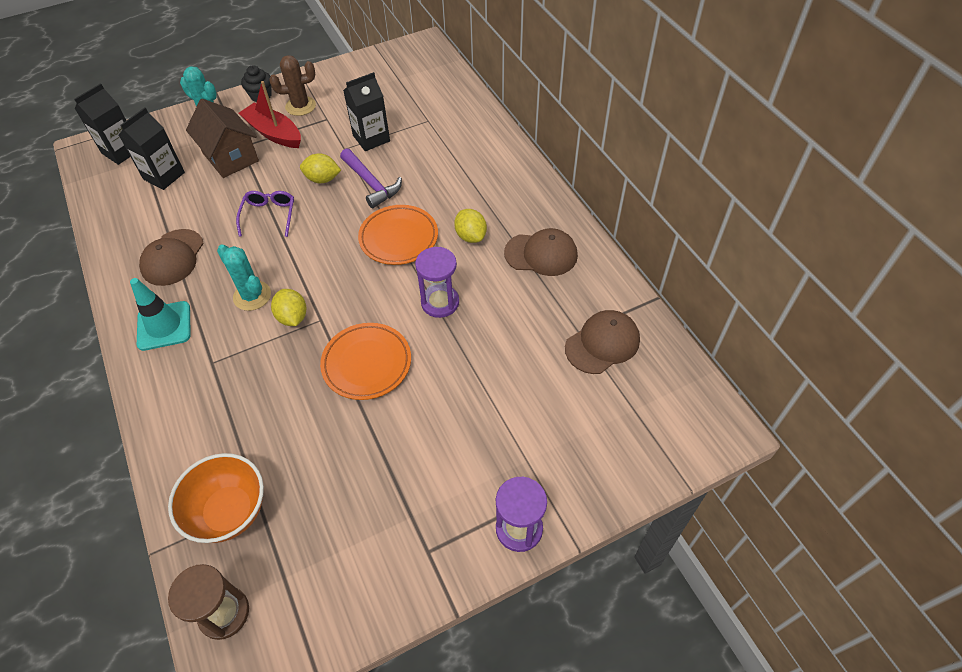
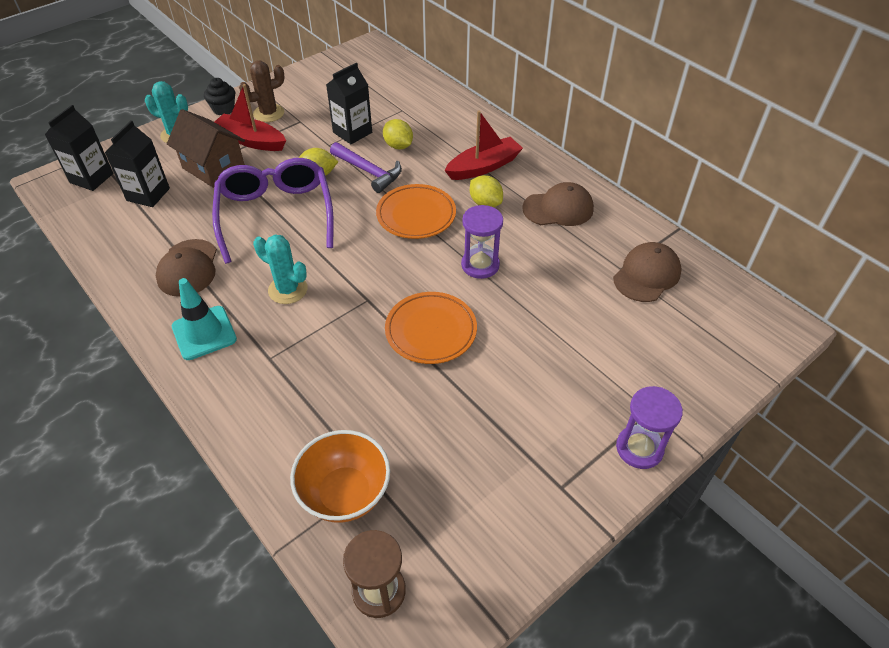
camera: 15 degrees left, 5 degrees down
purple glasses [236,191,294,237] -> purple glasses [212,158,334,264], size x2.04
yellow lemon [271,289,307,326] -> yellow lemon moved to [383,119,413,149]
none -> red boat [444,110,523,180]

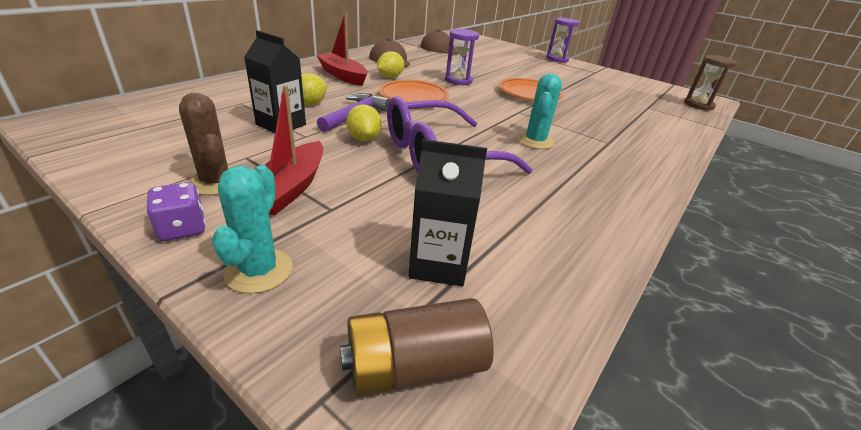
camera: 105 degrees left, 15 degrees down
black carton [45,105,113,191] -> brown battery [340,298,494,397]
brown cap [156,239,217,297] -> none
brown house [167,109,245,188] -> none
turquoise traffic cone [172,278,237,360] -> none
black cupcake [204,78,235,115] -> purple dice [146,182,206,241]
orange bowl [290,430,390,523] -> none

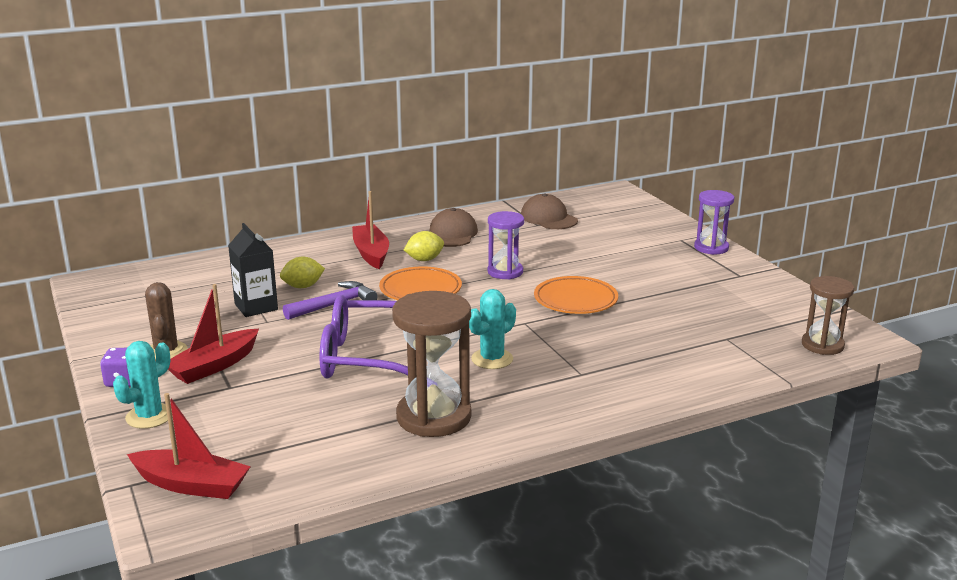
camera: 30 degrees right, 10 degrees down
brown battery [340,298,494,397] -> red boat [127,393,251,499]
yellow lemon [346,104,382,141] -> none
black carton [408,139,487,286] -> none
none -> brown hourglass [392,291,471,437]

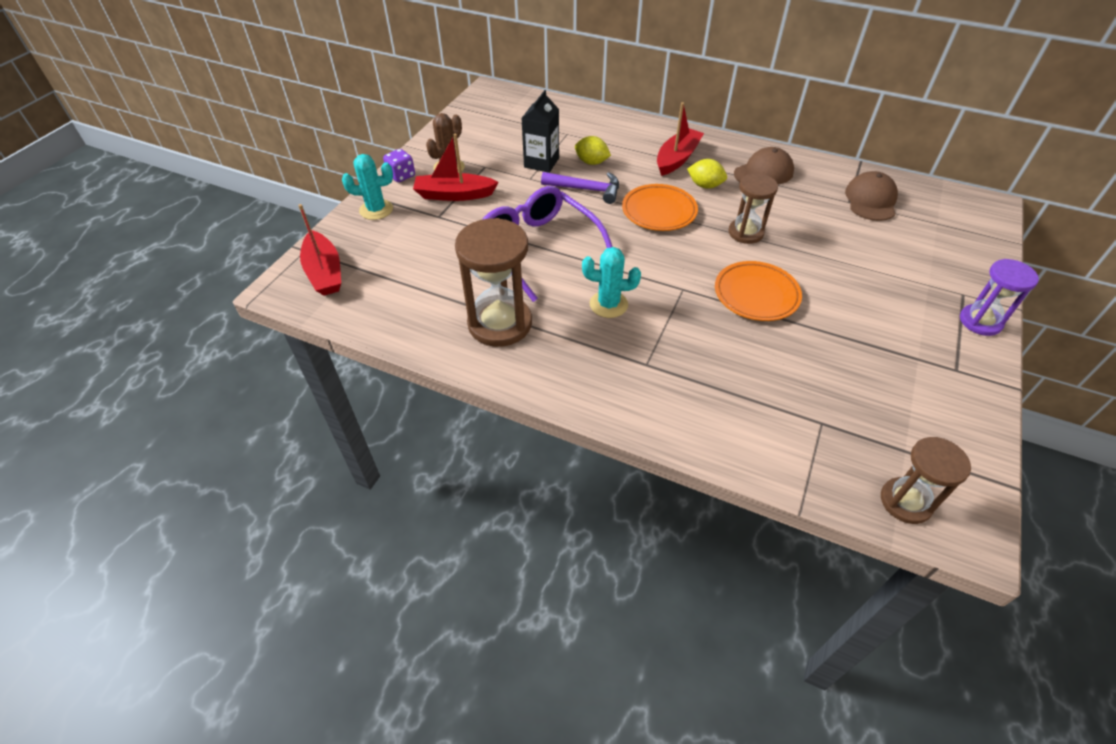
camera: 50 degrees right, 25 degrees up
purple hourglass [487,211,524,279] -> brown hourglass [728,173,778,244]

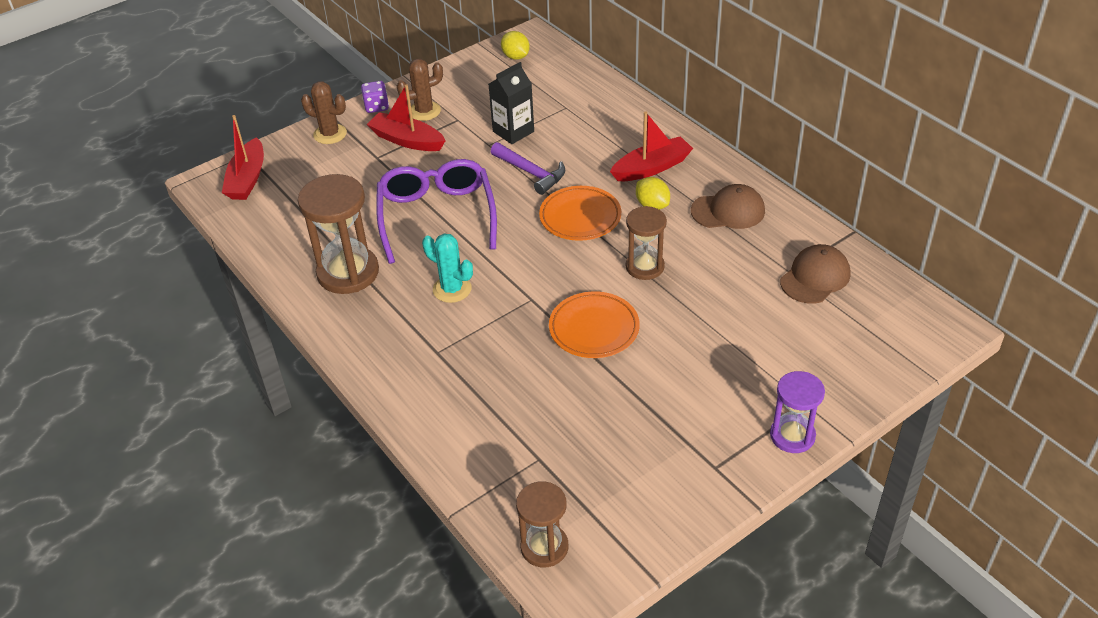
camera: 30 degrees right, 5 degrees down
turquoise cactus [342,154,393,220] -> brown cactus [301,81,347,144]
yellow lemon [575,136,611,165] -> yellow lemon moved to [501,31,530,60]

